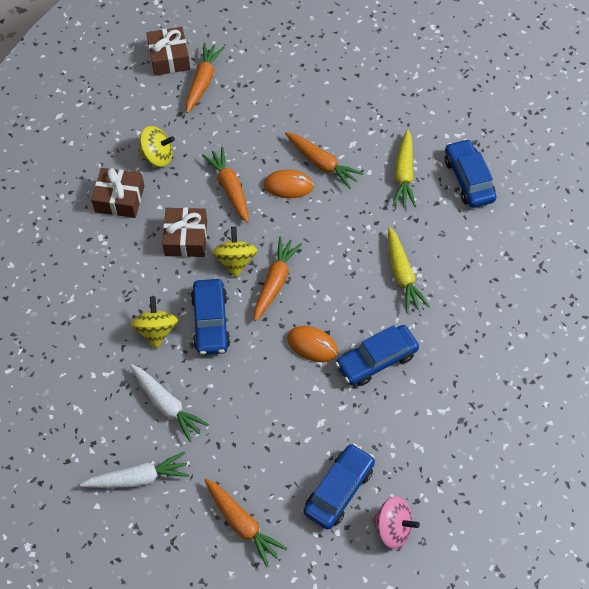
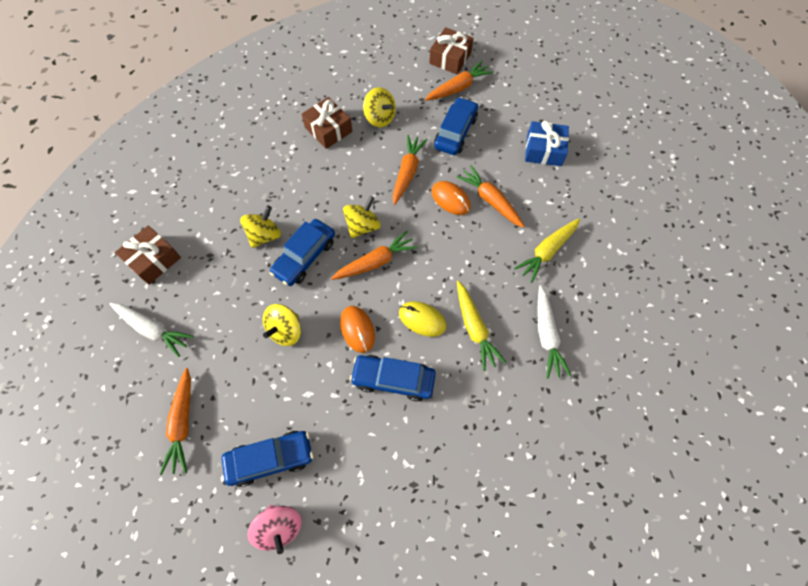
camera: 40 degrees right, 5 degrees up
white carrot [130,364,209,442] -> white carrot moved to [537,285,571,379]
brown gift [162,207,207,257] -> brown gift moved to [115,225,181,285]
orange carrot [285,132,364,189] -> orange carrot turned 150 degrees clockwise [456,165,525,228]
yellow carrot [388,227,430,313] -> yellow carrot turned 45 degrees counterclockwise [457,281,506,371]
blue car [445,139,497,208] -> blue car moved to [434,97,478,155]
none -> yellow spinning top [263,304,301,346]
none -> yellow mouse [399,301,447,337]
none -> blue gift [525,121,569,166]

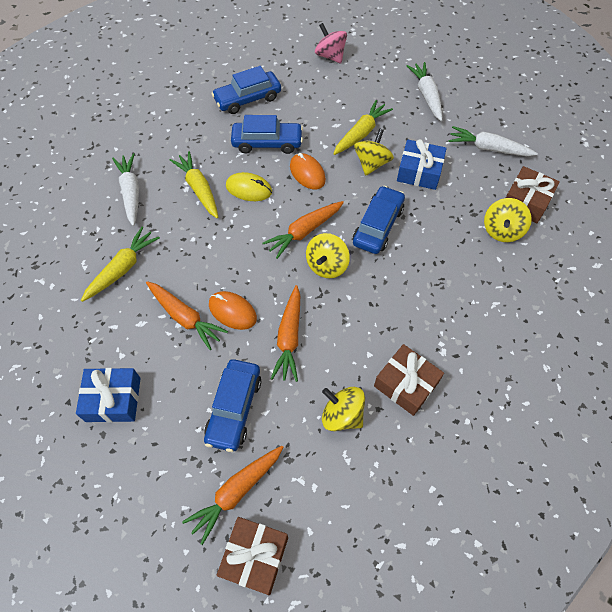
camera: 170 degrees right, 5 degrees down
orange carrot [160,368,191,475] -> white carrot [406,62,442,121]
blue car [222,431,313,487] -> blue car moved to [211,66,281,114]
yellow spinning top [240,205,281,248] -> yellow spinning top moved to [484,198,532,242]
none -> yellow carrot [333,100,393,155]
none -> blue gift [397,139,447,190]

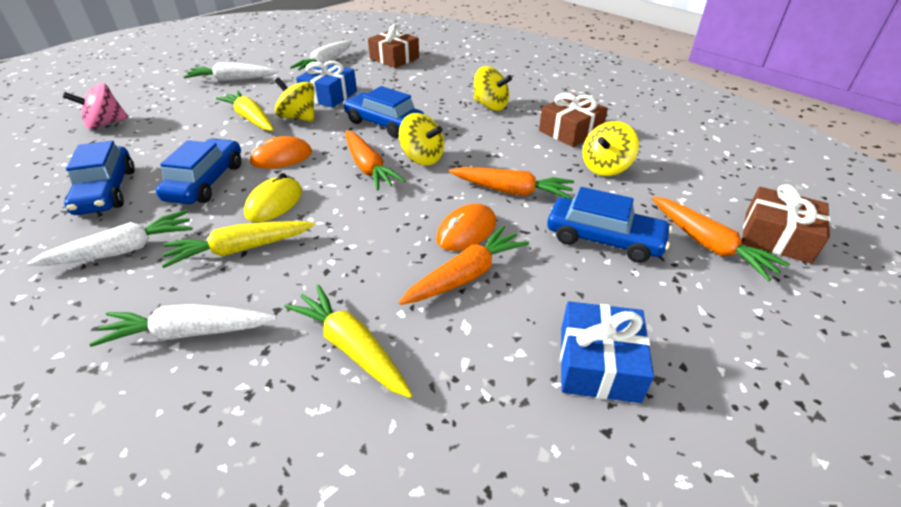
camera: 80 degrees left, 20 degrees down
yellow spinning top [484,198,532,242] -> yellow spinning top moved to [474,66,512,111]
none -> white carrot [27,210,193,266]

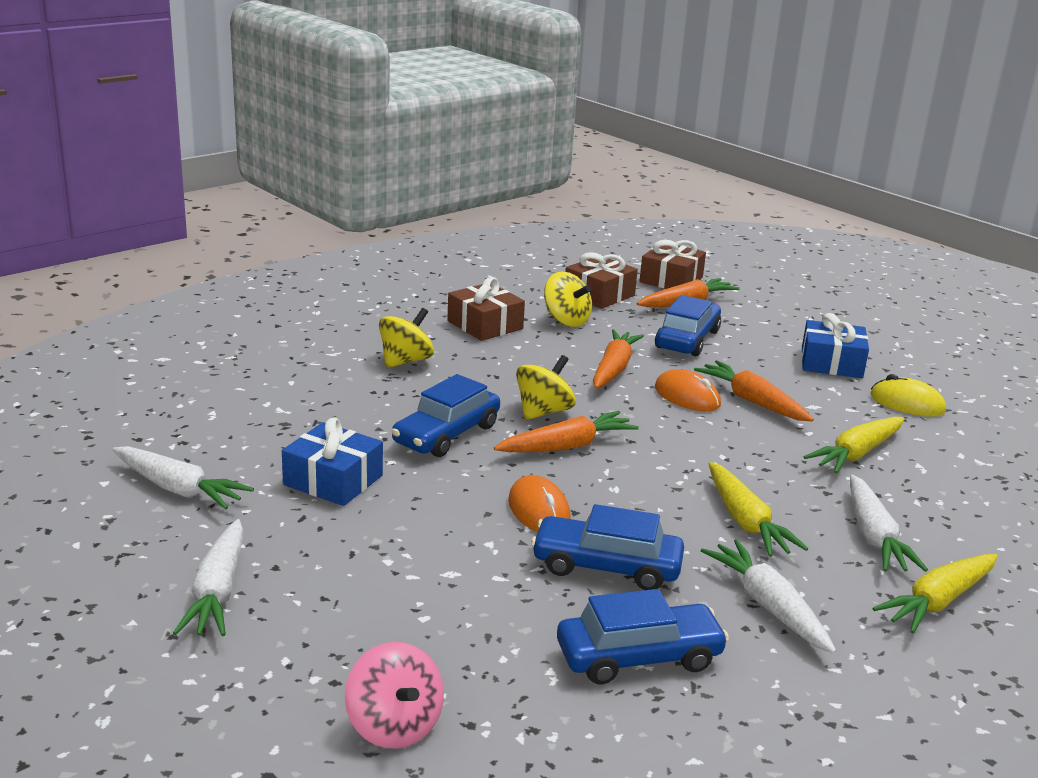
camera: 90 degrees left, 15 degrees down
yellow carrot [216,91,274,131] -> yellow carrot moved to [873,554,998,633]
yellow mouse [244,173,302,222] -> yellow mouse moved to [871,374,946,417]
yellow spinning top [275,77,314,122] -> none
brown gift [368,24,419,68] -> brown gift moved to [566,252,638,309]

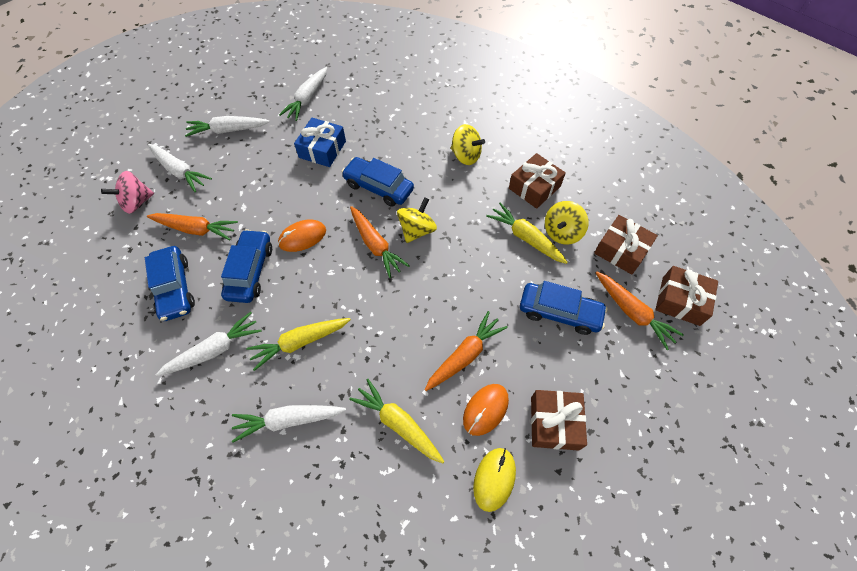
camera: 85 degrees right, 35 degrees up
yellow spinning top [516,355,576,420] -> yellow spinning top turned 90 degrees counterclockwise [397,197,437,243]
orange carrot [593,329,644,389] -> orange carrot moved to [147,213,238,240]
orange mouse [655,369,721,412] -> orange mouse moved to [463,384,509,436]
blue gift [801,313,869,378] -> brown gift [531,390,587,451]
yellow carrot [873,554,998,633] -> yellow carrot moved to [486,202,568,264]
none -> white carrot [148,144,212,192]

